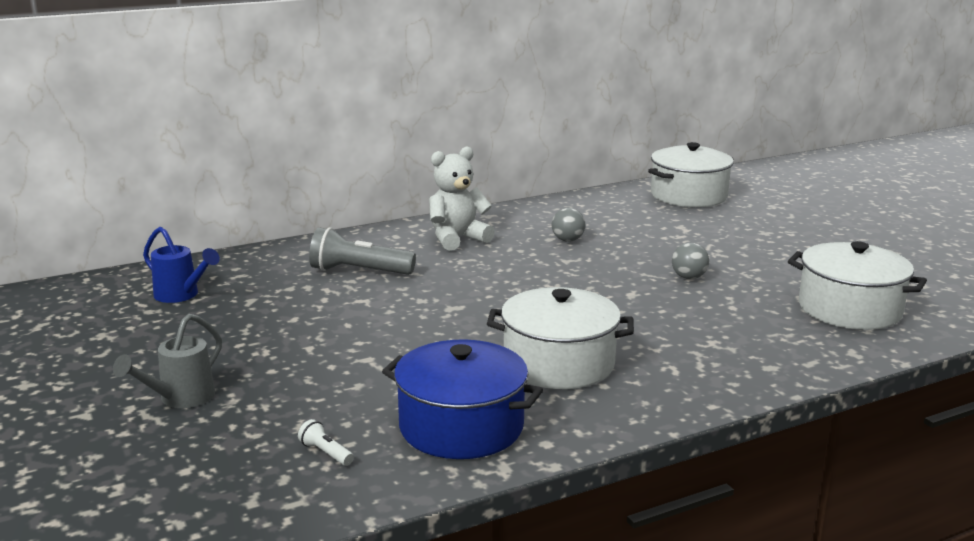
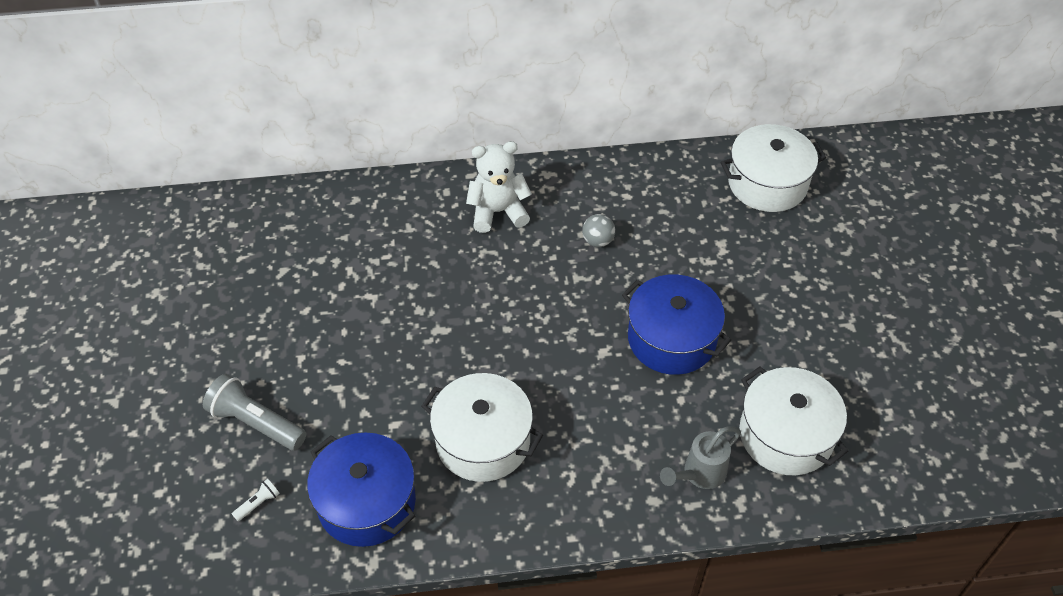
camera: 20 degrees right, 30 degrees up
grey watering can [113,314,222,408] -> grey watering can moved to [660,426,741,489]
blue watering can [143,227,220,303] -> none
white flashlight [298,419,354,466] -> white flashlight turned 75 degrees clockwise [232,479,280,521]
grey flashlight [309,227,416,275] -> grey flashlight moved to [203,374,306,451]
grey ball [672,243,709,279] -> blue pot [622,274,731,375]

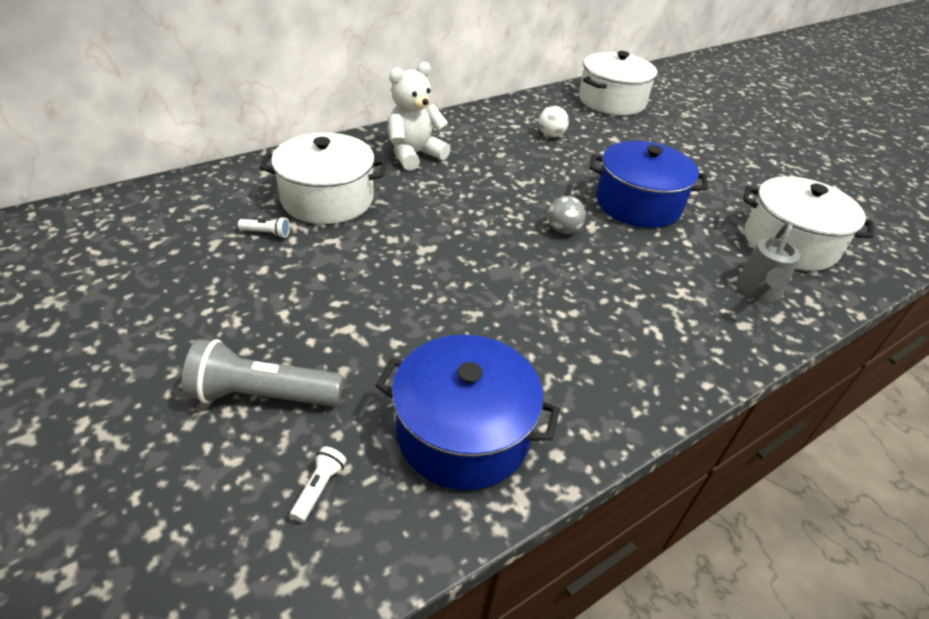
camera: 30 degrees left, 10 degrees down
white pot [421,373,543,482] -> white pot moved to [259,133,387,224]
grey ball [582,214,615,247] -> grey ball moved to [548,196,586,234]
none -> white flashlight [238,217,290,238]
none -> white ball [538,106,569,137]

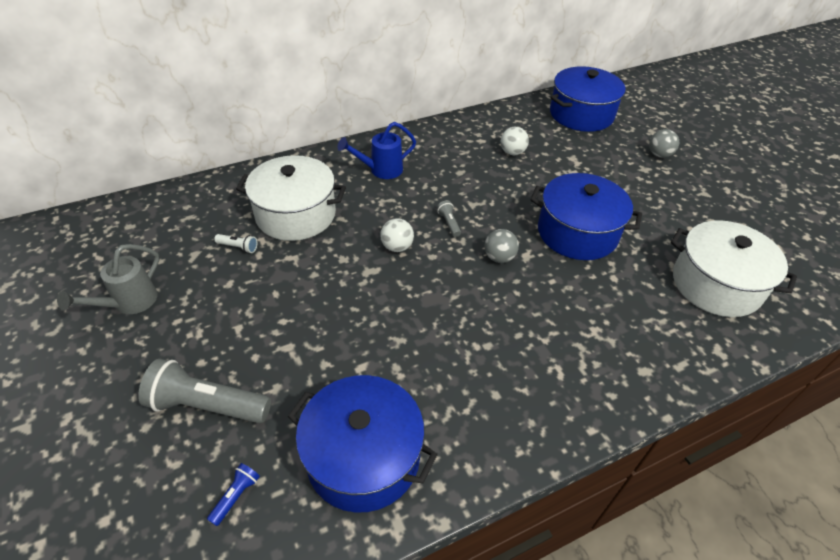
camera: 10 degrees right, 5 degrees up
white flashlight [290,446,347,522] -> blue flashlight [207,463,260,526]
white teddy bear [388,62,451,171] -> blue watering can [337,122,416,179]
white pot [579,51,657,115] -> blue pot [550,66,626,132]
grey watering can [737,221,801,302] -> grey watering can moved to [57,244,159,314]
none -> white ball [380,218,414,252]
none -> grey flashlight [437,200,461,237]
none -> grey ball [649,129,679,158]

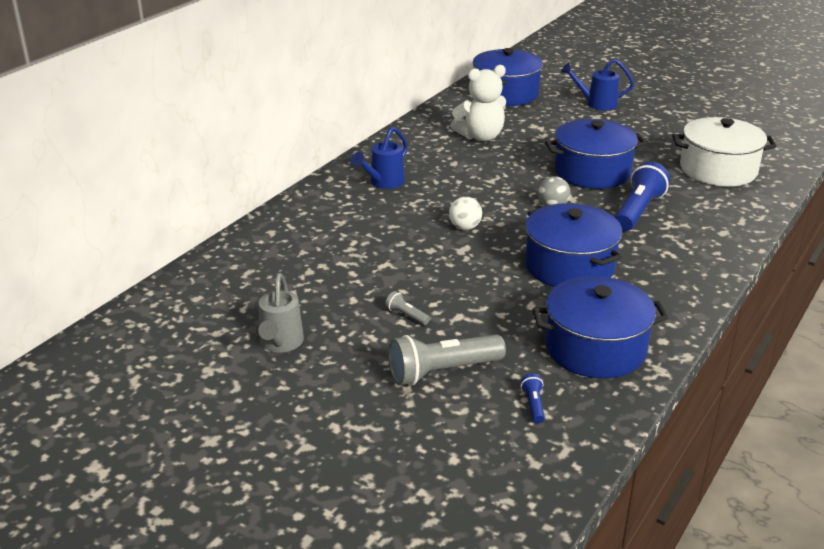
camera: 30 degrees left, 15 degrees down
white flashlight [214,234,258,253] -> none
white pot [236,155,346,241] -> none
grey flashlight [437,200,461,237] -> grey flashlight moved to [385,291,430,325]
white ball [501,127,529,155] -> white teddy bear [451,65,506,141]
grey ball [649,129,679,158] -> blue watering can [561,59,634,110]
none -> blue pot [525,203,623,287]
none -> blue flashlight [615,162,670,231]

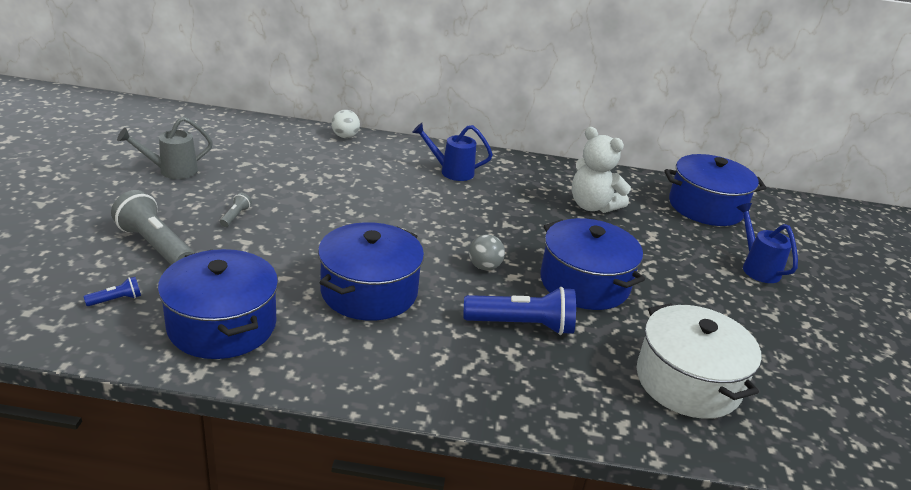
camera: 60 degrees right, 0 degrees up
white ball [449,197,482,230] -> white ball moved to [332,110,360,138]

